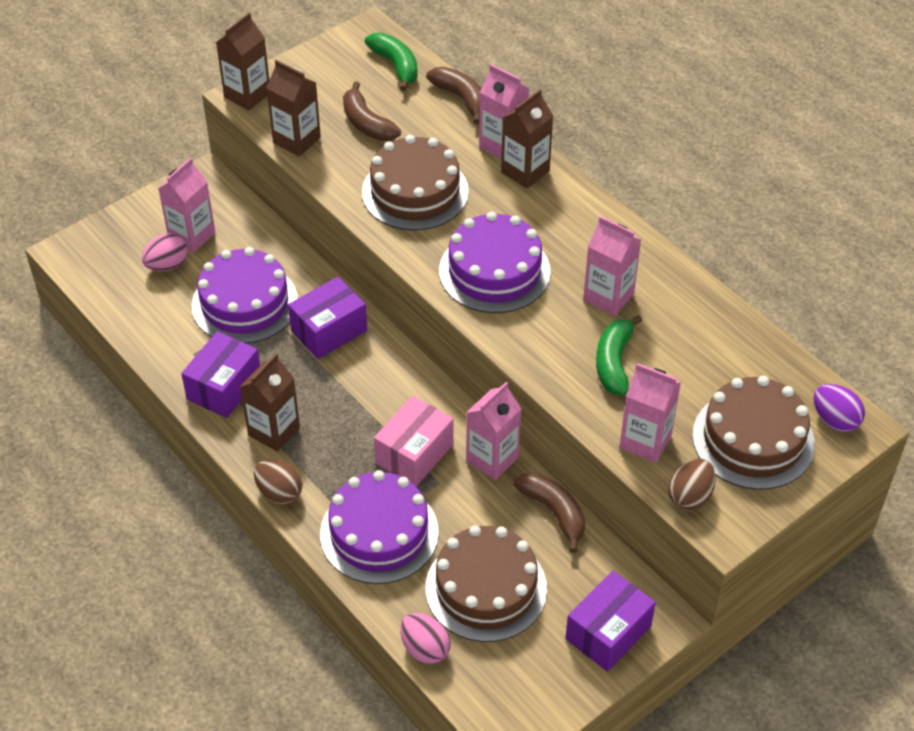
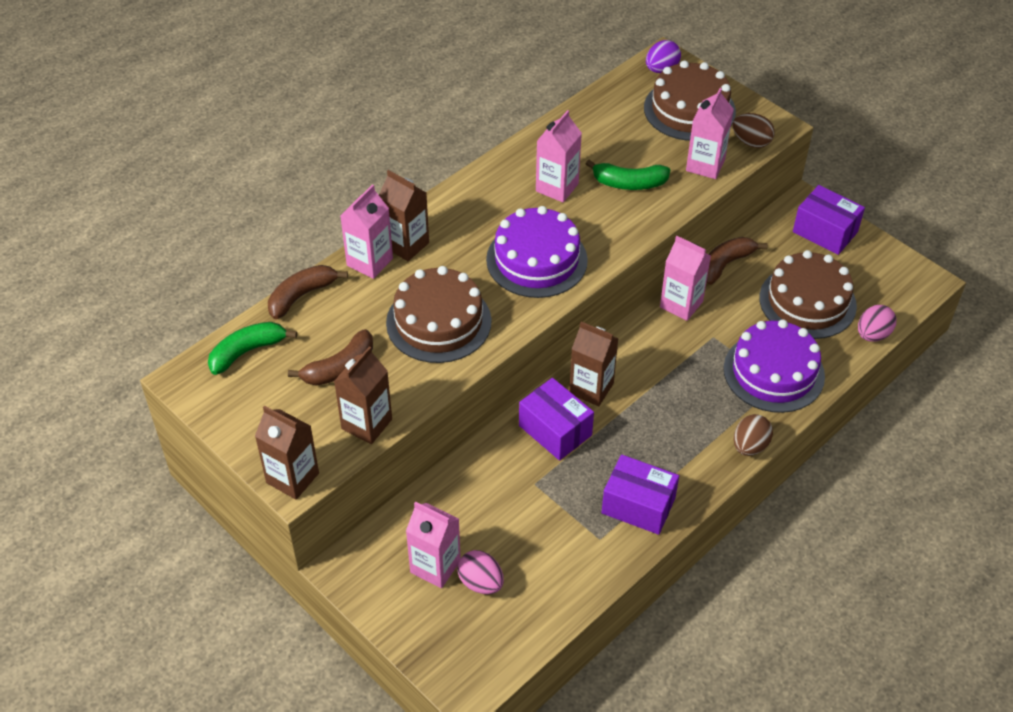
camera: 95 degrees left, 0 degrees up
purple cake [192,247,298,344] -> none
brown carton [240,353,300,452] -> brown carton moved to [569,322,618,406]
pink box [374,396,454,486] -> none

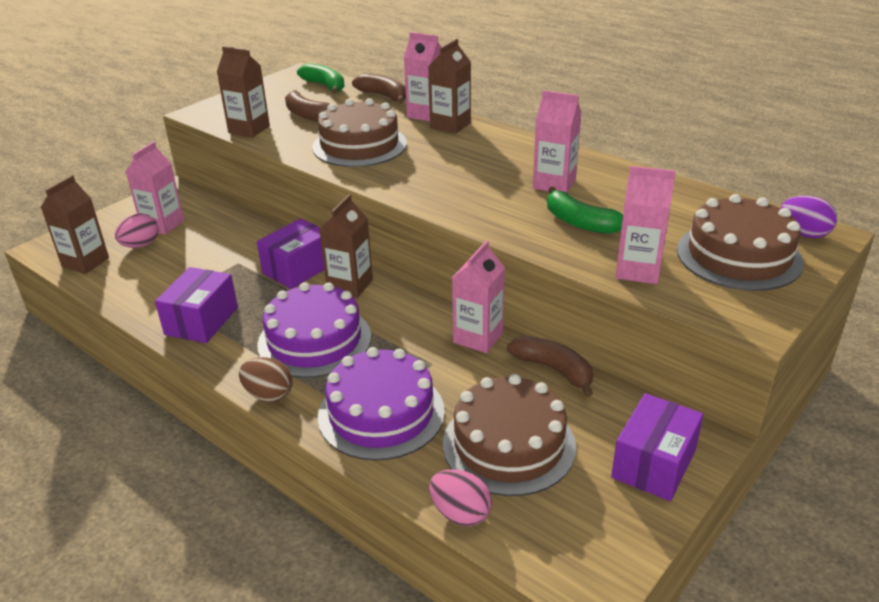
camera: 85 degrees right, 15 degrees down
brown carton [255,406,319,500] -> brown carton moved to [40,175,109,274]
purple cake [486,206,588,298] -> purple cake moved to [257,282,371,378]
green banana [586,160,670,190] -> green banana turned 45 degrees counterclockwise [547,187,623,234]
brown egg [732,113,775,148] -> none

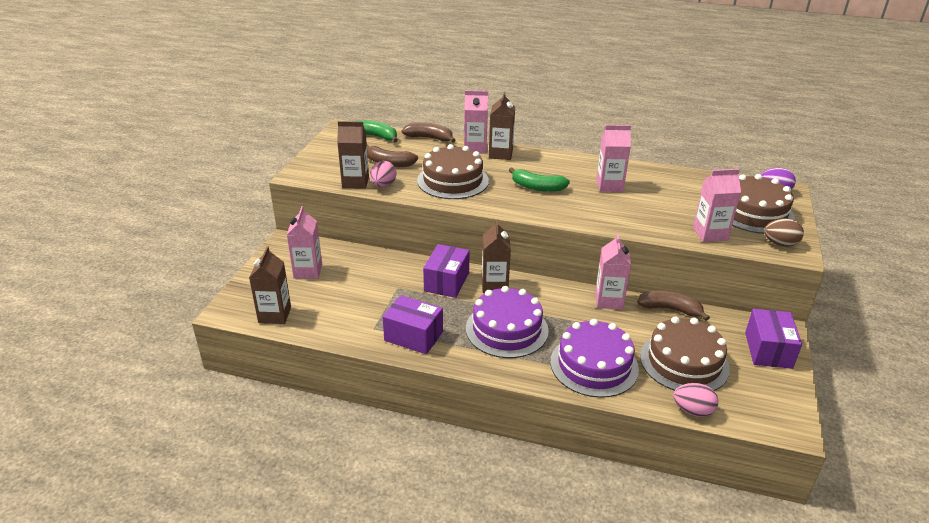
camera: 25 degrees left, 0 degrees up
pink egg [115,213,159,248] -> pink egg moved to [370,161,396,187]
purple box [155,267,238,343] -> purple box turned 60 degrees counterclockwise [383,295,443,354]
brown egg [239,357,293,402] -> brown egg moved to [764,218,804,247]
green banana [547,187,623,234] -> green banana moved to [509,168,570,192]

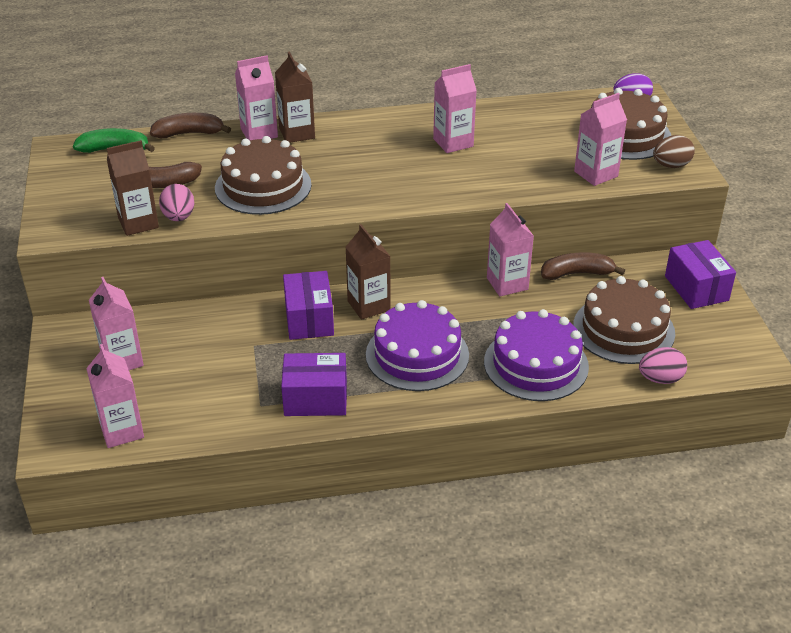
camera: 25 degrees left, 5 degrees up
brown carton [249,246,291,324] -> pink carton [86,344,144,448]
green banana [509,168,570,192] -> none

